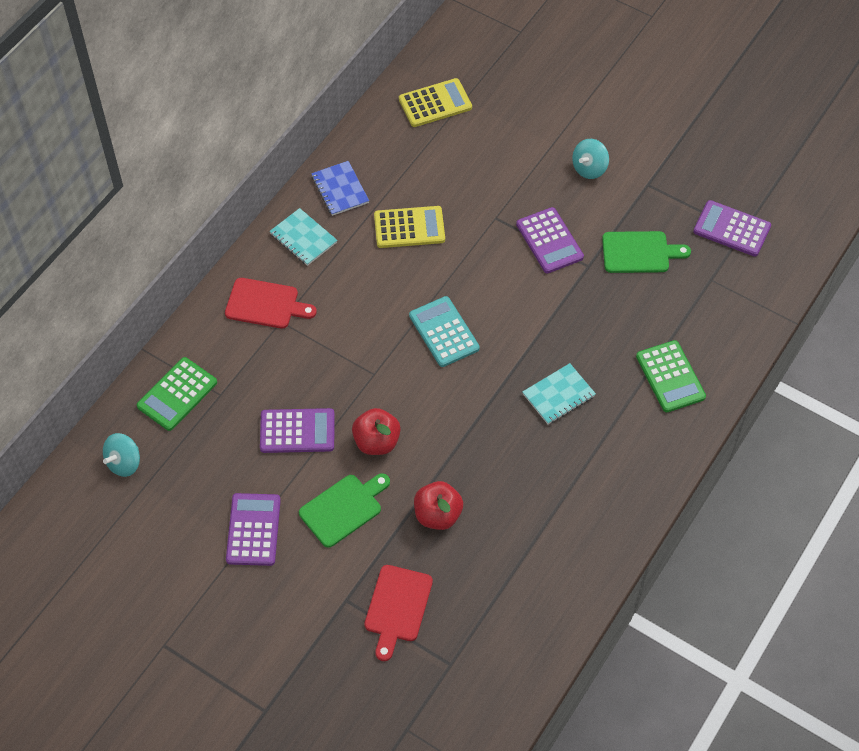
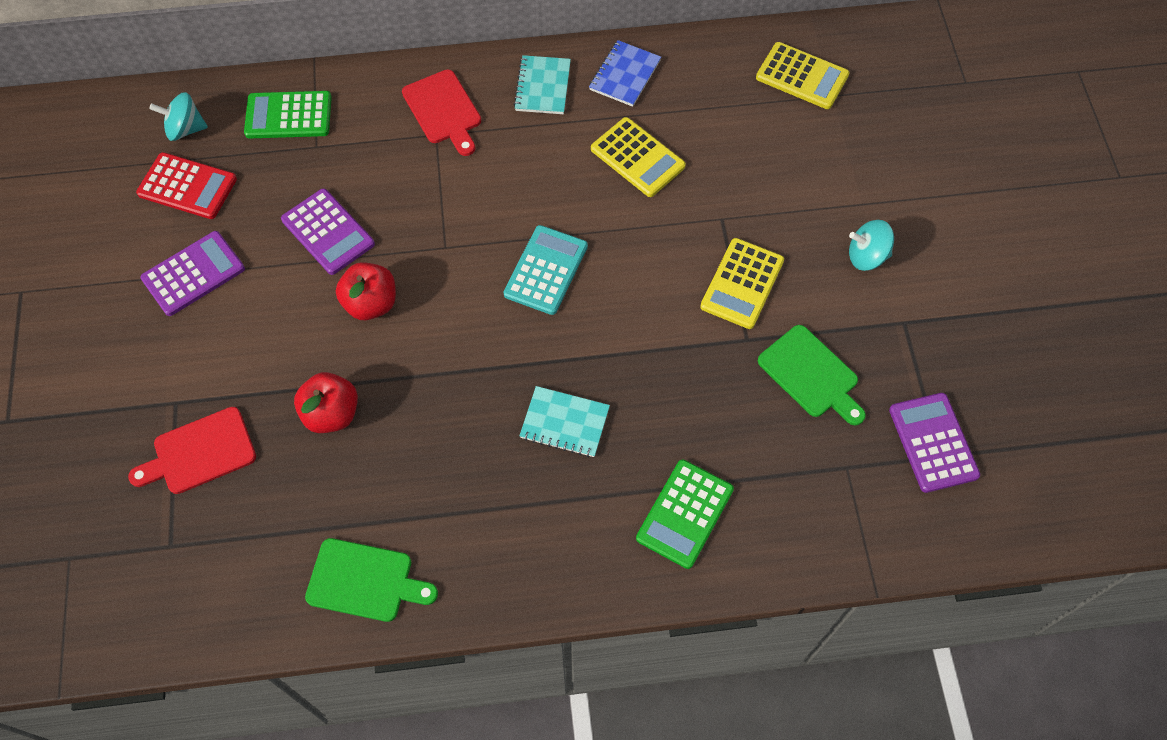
camera: 50 degrees right, 5 degrees up
green cutting board [299,473,390,548] -> green cutting board moved to [305,538,438,622]
purple calculator [516,207,584,273] -> yellow calculator [700,238,784,329]
none -> red calculator [136,152,237,219]

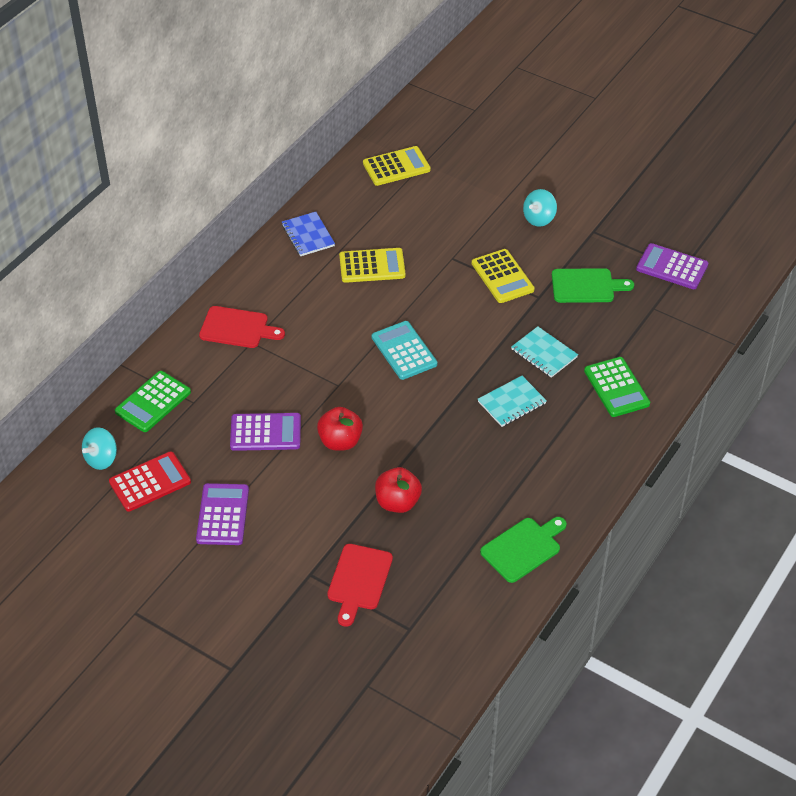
camera: 50 degrees left, 15 degrees down
turquoise notebook [513,55,571,114] -> turquoise notebook moved to [511,326,578,378]

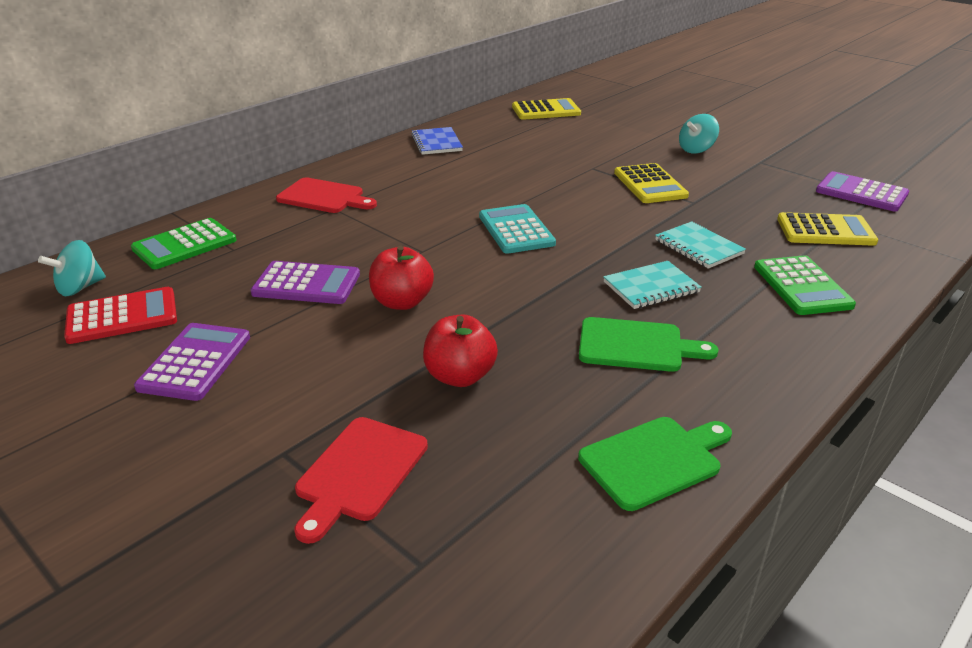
camera: 10 degrees right, 15 degrees down
yellow calculator [339,248,406,283] -> yellow calculator moved to [777,212,878,246]
green cutting board [552,268,634,303] -> green cutting board moved to [579,317,719,372]

